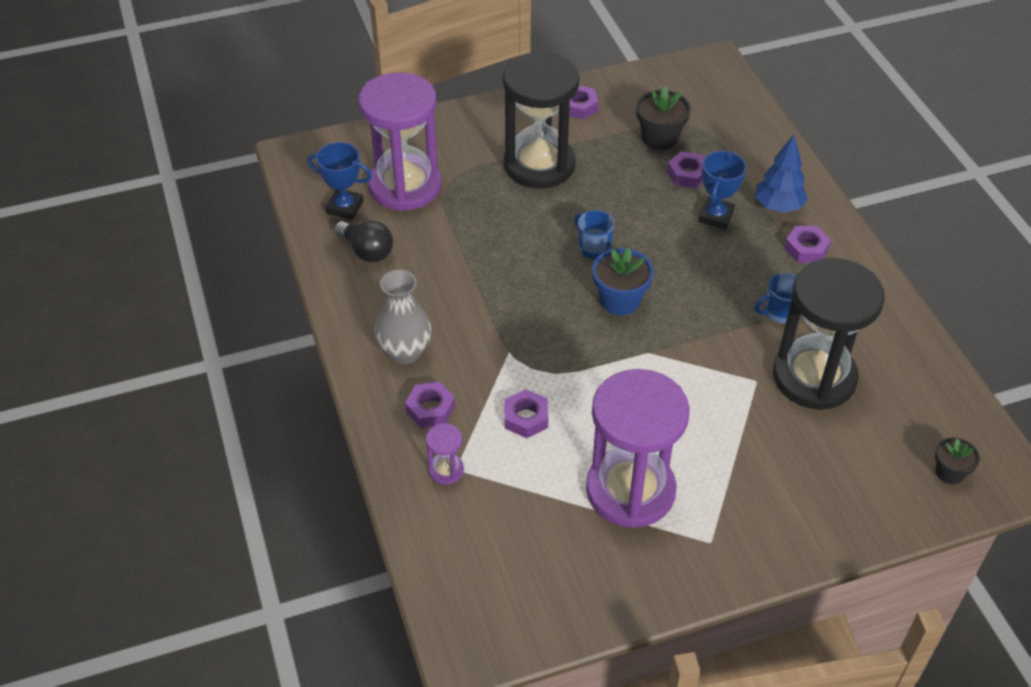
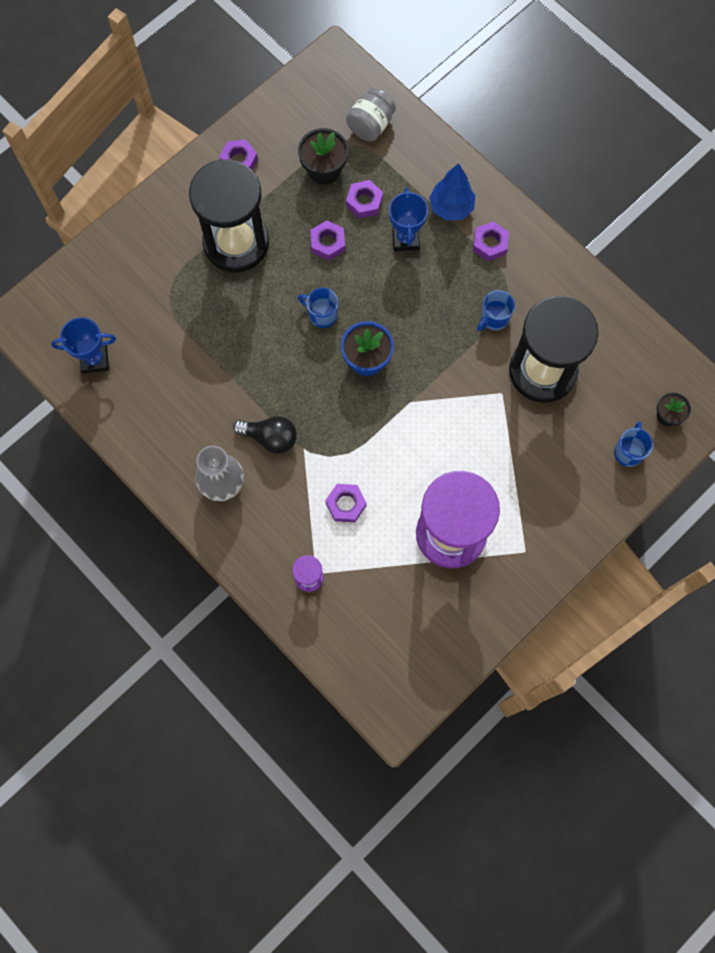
camera: 25 degrees left, 25 degrees up
black light bulb [334,221,393,262] -> black light bulb moved to [233,416,297,454]
purple hourglass [359,72,442,211] -> none
purple nut [405,382,455,428] -> purple nut moved to [311,220,345,261]
none -> grey jar [346,88,396,141]
none -> blue mug [614,421,653,467]

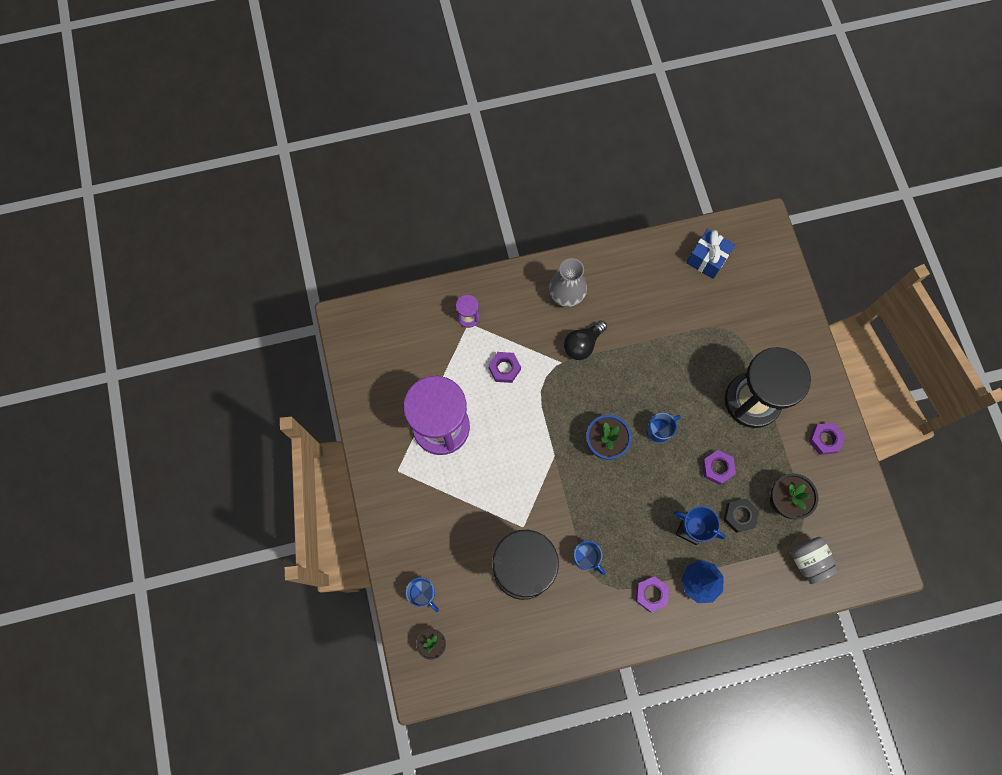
camera: 120 degrees right, 0 degrees up
blue trophy [51,317,116,373] -> blue gift [687,229,735,279]
purple nut [346,180,383,219] -> black nut [724,499,759,533]
blue mug [477,290,515,331] -> blue mug turned 150 degrees clockwise [573,541,605,575]

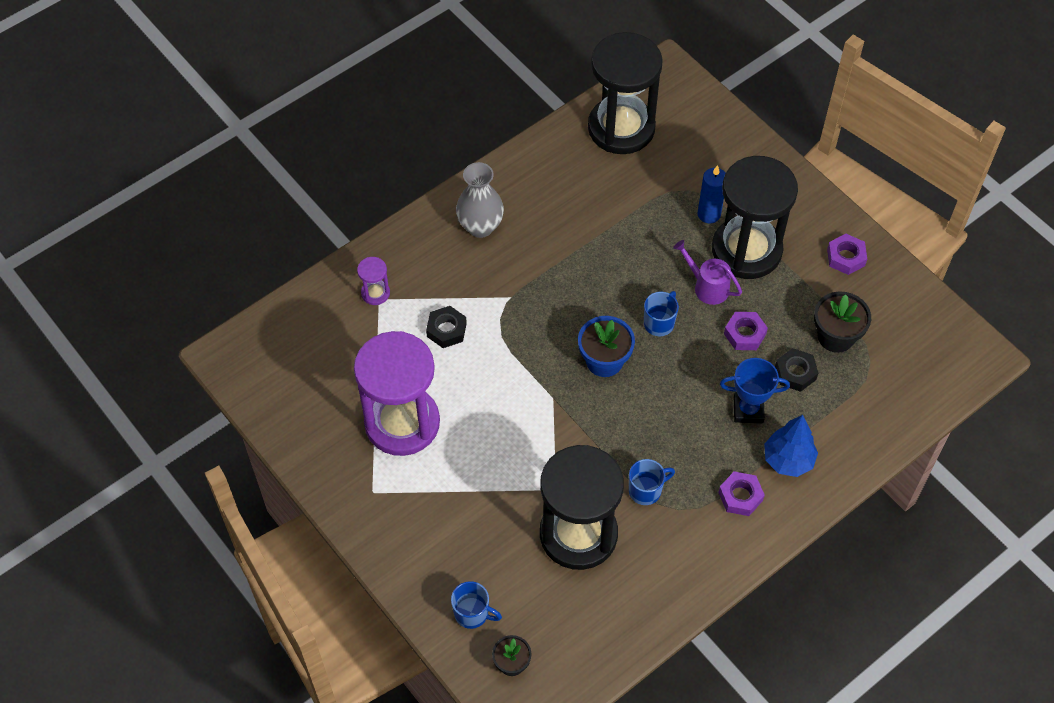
camera: 25 degrees left, 15 degrees down
purple nut [488,352,521,383] -> black nut [426,306,467,348]
black light bulb [564,320,607,360] -> none
blue mug [573,541,605,575] -> blue mug turned 45 degrees counterclockwise [629,459,675,505]
blue gift [687,229,735,279] -> black hourglass [588,32,663,154]
grey jar [791,537,839,584] -> none
none -> purple watering can [673,240,742,305]
none -> blue candle [697,165,725,224]

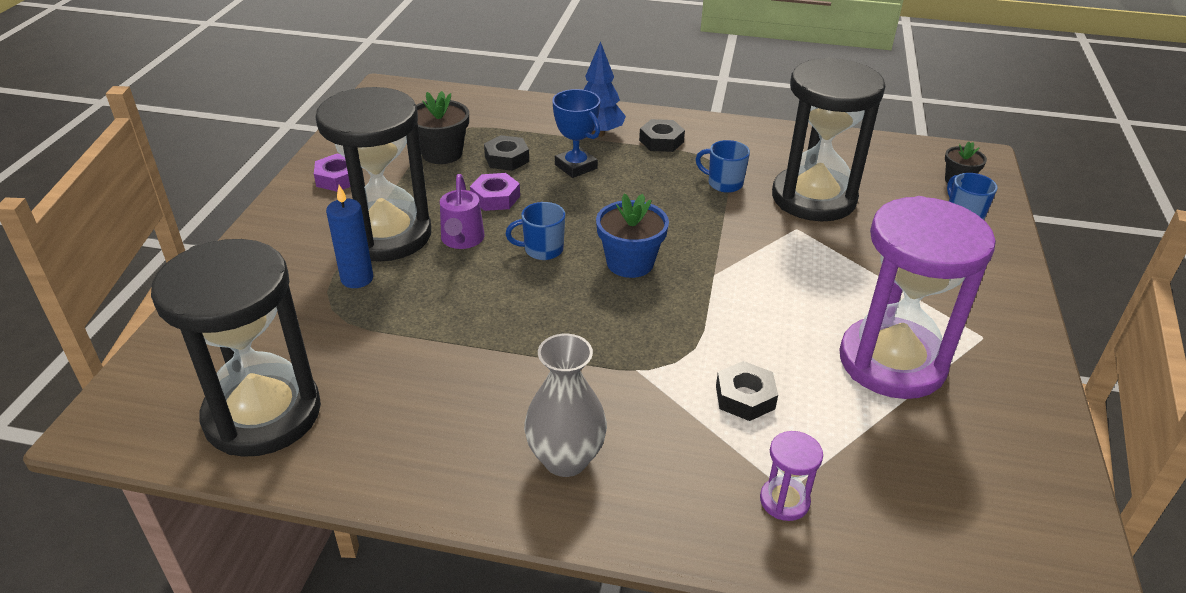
camera: 130 degrees left, 20 degrees down
purple nut [718,471,765,516] -> black nut [639,119,685,152]

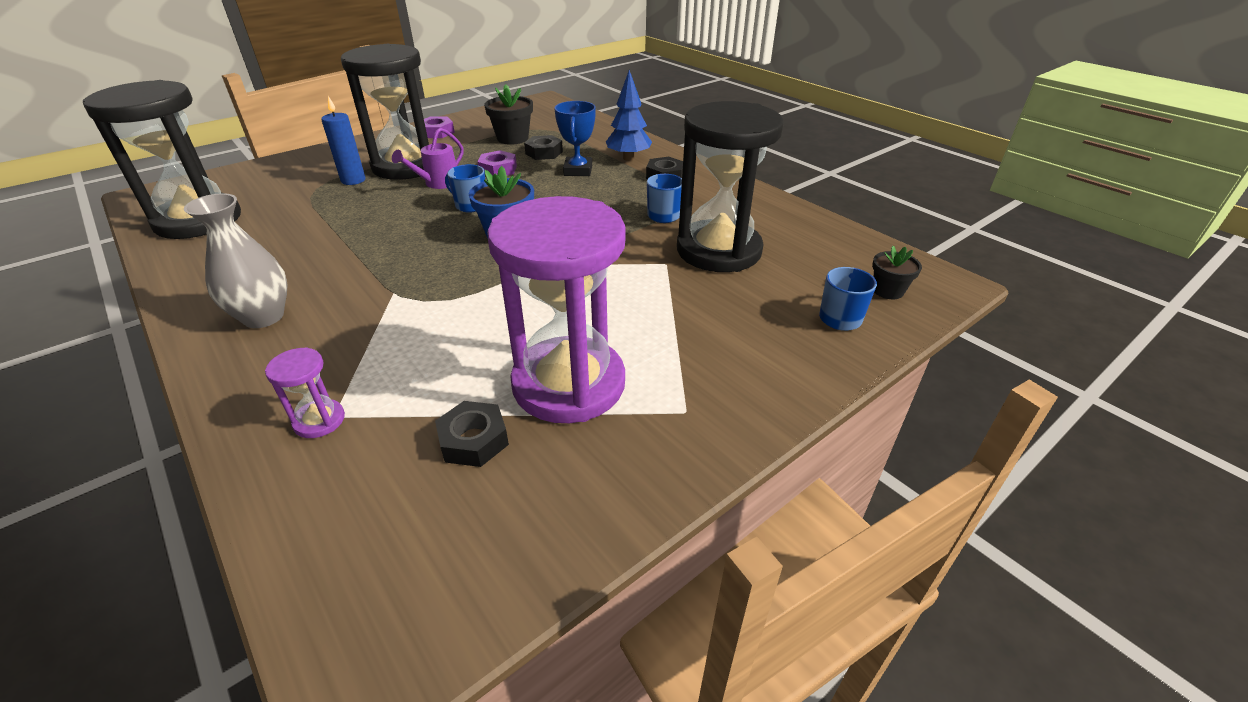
camera: 40 degrees right, 0 degrees up
black nut [716,361,778,421] -> black nut moved to [435,401,509,467]

